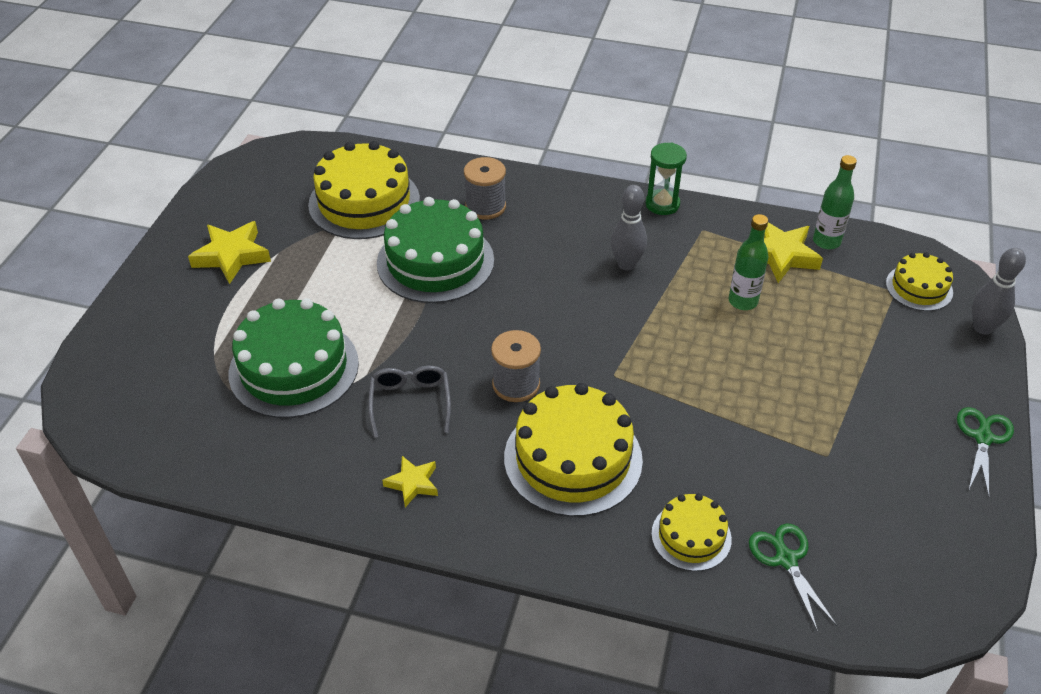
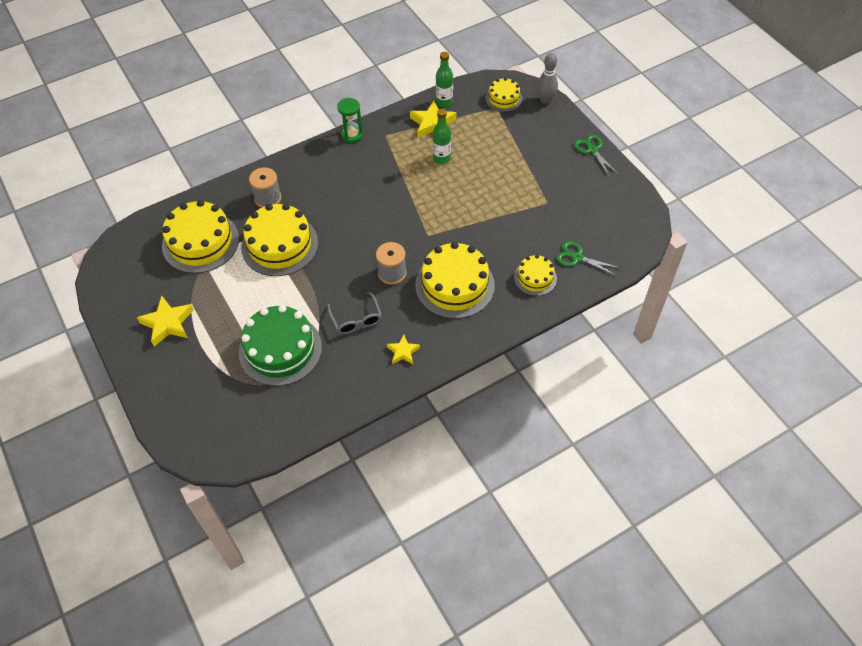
camera: 45 degrees left, 10 degrees up
grey glasses [368,366,451,438] -> grey glasses turned 150 degrees counterclockwise [327,292,382,334]
green cake [377,197,494,303] -> yellow cake [241,203,318,276]
grey bowling pin [611,185,647,270] -> none

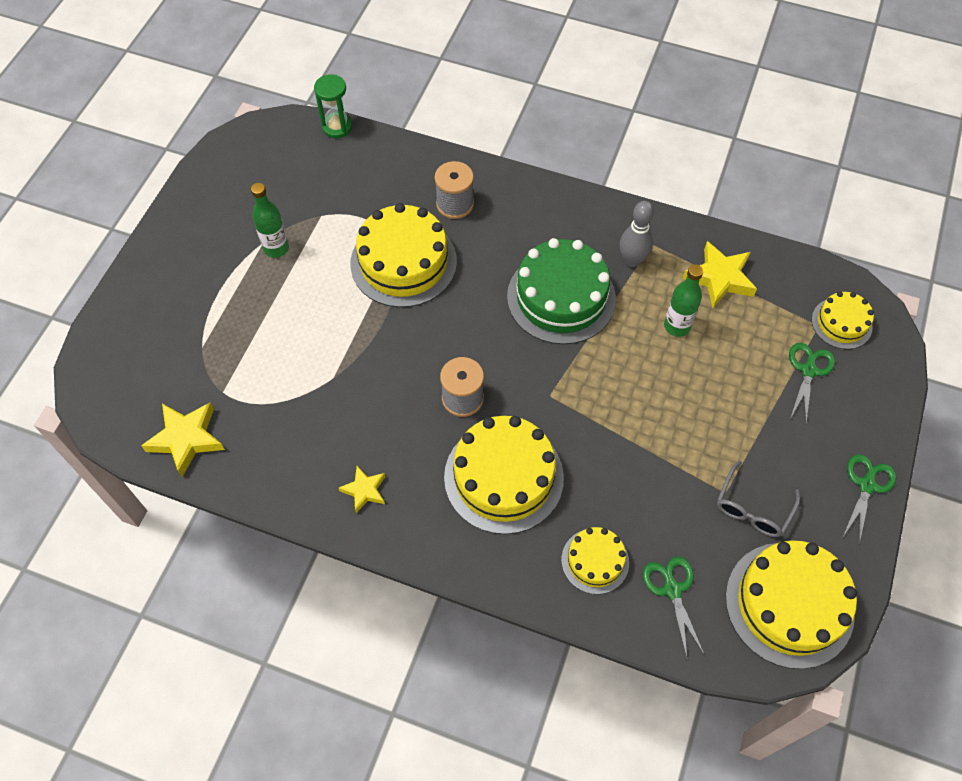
camera: 50 degrees right, 5 degrees up
yellow star [137,295,194,347] -> yellow star moved to [141,402,225,477]
yellow cake [162,200,239,273] -> yellow cake moved to [726,540,857,669]
green cake [239,305,322,386] -> green cake moved to [507,238,616,344]
grey glasses [327,292,382,334] -> grey glasses moved to [717,461,800,537]
green hourglass [337,98,363,143] -> green hourglass moved to [314,74,352,138]
green bottle [436,52,453,108] -> green bottle moved to [251,183,289,258]
grey bowling pin [537,53,558,104] -> grey bowling pin moved to [620,201,654,267]
none -> green scissors [789,343,835,423]

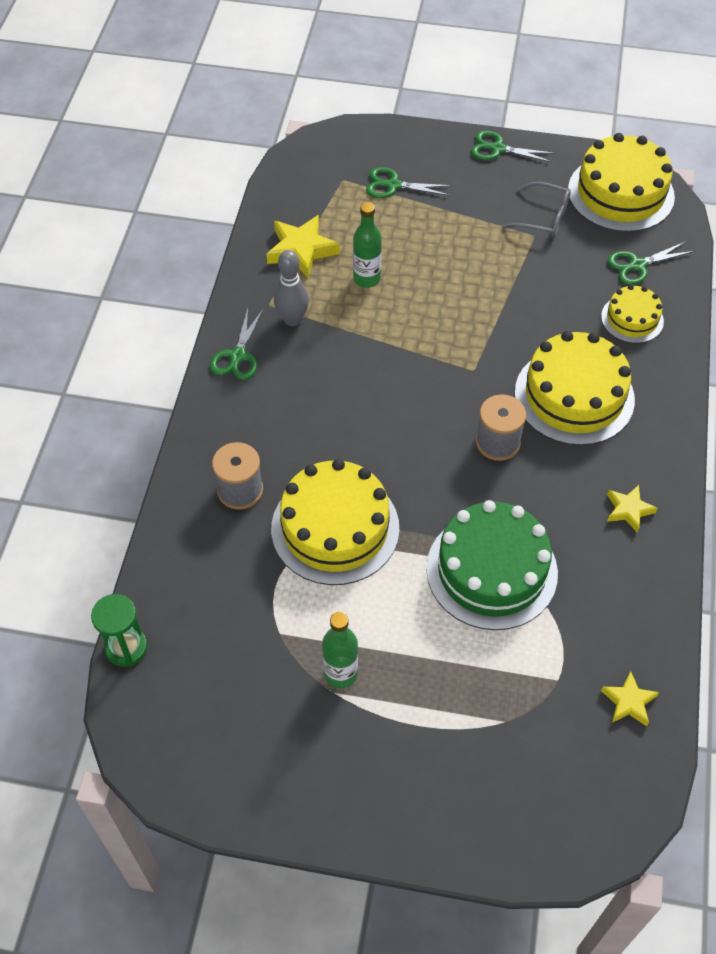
camera: 100 degrees left, 5 degrees down
yellow star [141,402,225,477] -> yellow star [601,671,659,726], size x0.60
green cake [507,238,616,344] -> green cake moved to [426,500,558,630]
yellow cake [812,292,874,349] -> none
none -> green scissors [210,308,264,380]

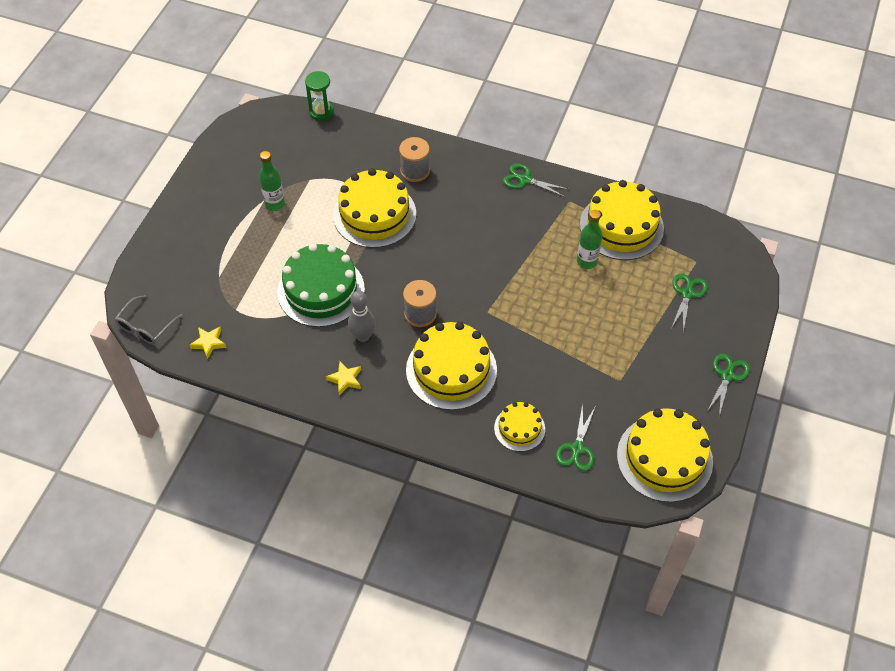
camera: 100 degrees right, 0 degrees up
yellow star [266,215,340,278] -> yellow cake [580,180,664,260]
grey bowling pin [274,250,309,326] -> grey bowling pin moved to [348,290,375,342]
grey glasses [502,182,571,237] -> grey glasses moved to [115,295,183,345]
green scissors [607,241,695,285] -> green scissors turned 150 degrees counterclockwise [556,404,595,471]

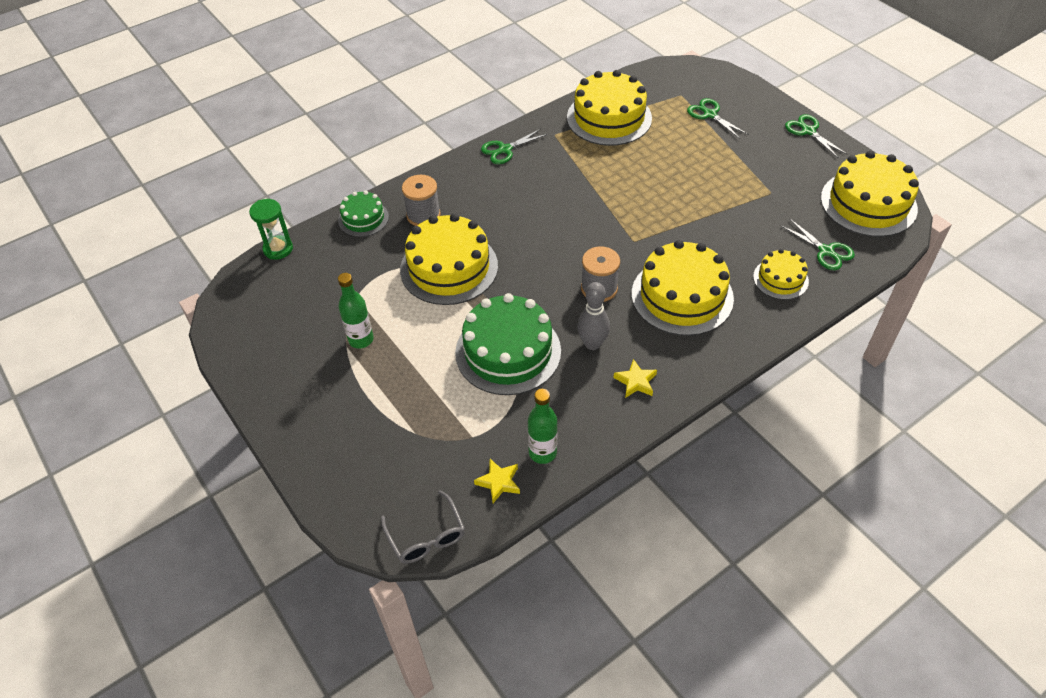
camera: 55 degrees left, 5 degrees down
green bottle [577,210,603,269] -> green bottle moved to [528,389,558,464]
none -> green cake [338,191,389,237]

